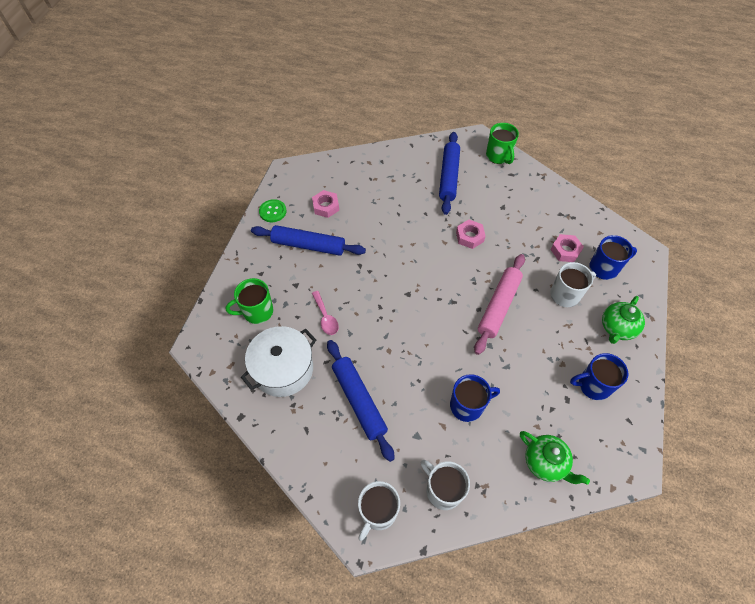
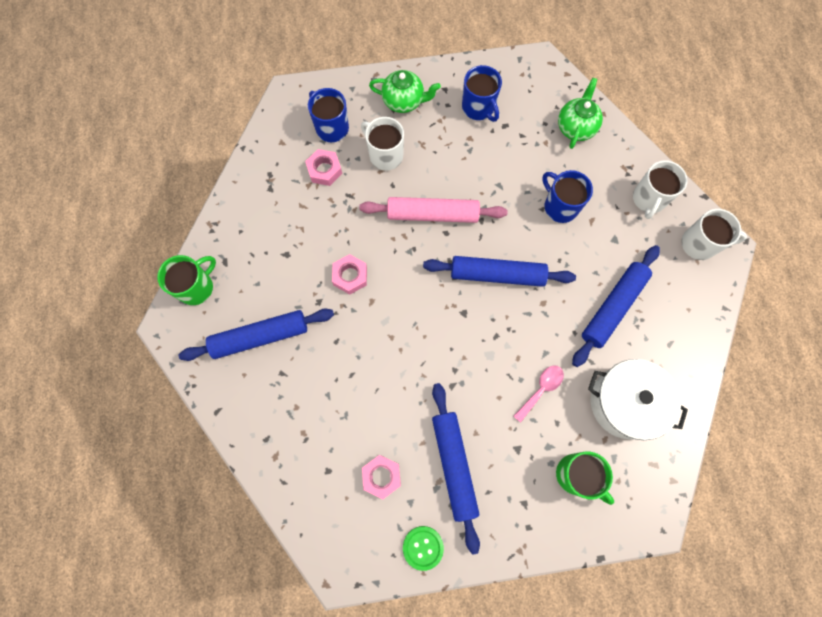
camera: 115 degrees left, 15 degrees up
none -> blue rolling pin [423,256,576,287]

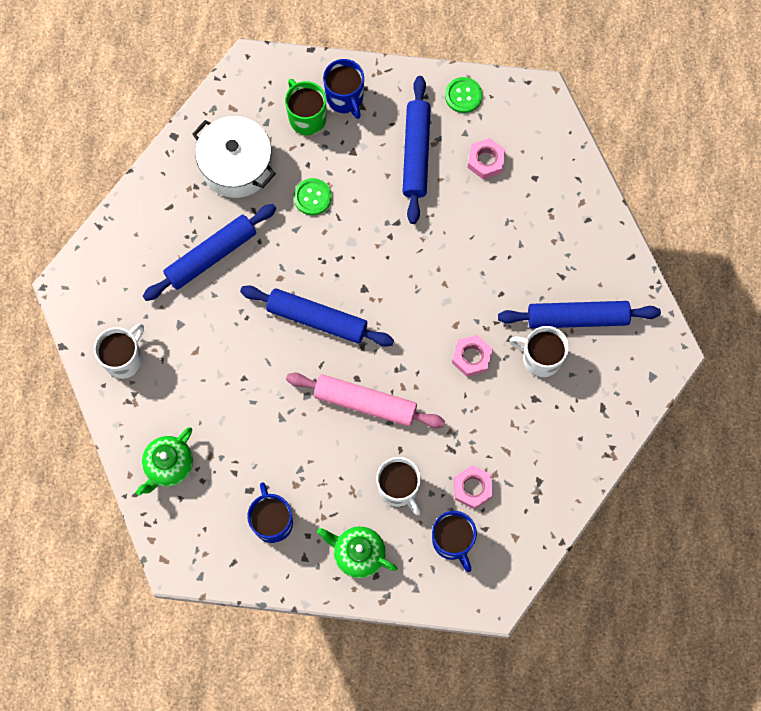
camera: 165 degrees left, 0 degrees up
green mug [157,255,216,305] -> none
pink spoon [513,365,564,423] -> green button [294,178,332,215]
blue mug [542,170,593,223] -> blue mug moved to [323,59,364,119]
white mug [681,209,747,260] -> white mug moved to [509,326,569,377]

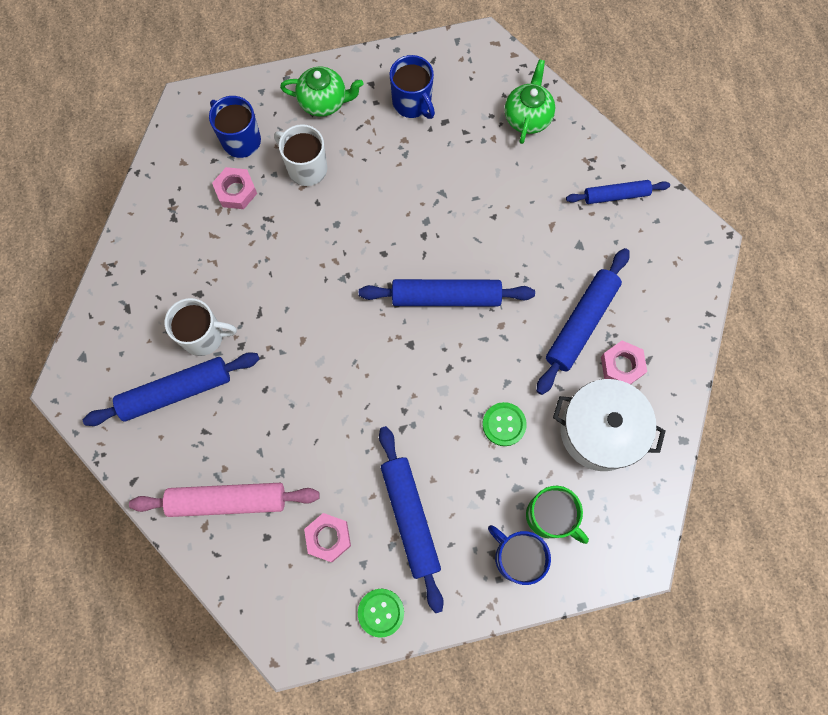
camera: 160 degrees right, 0 degrees up
white mug [94,324,144,379] -> blue rolling pin [566,180,670,204]
pink rolling pin [286,373,445,428] -> pink rolling pin moved to [129,483,320,517]
pink nut [452,335,493,377] -> pink nut moved to [601,341,647,384]

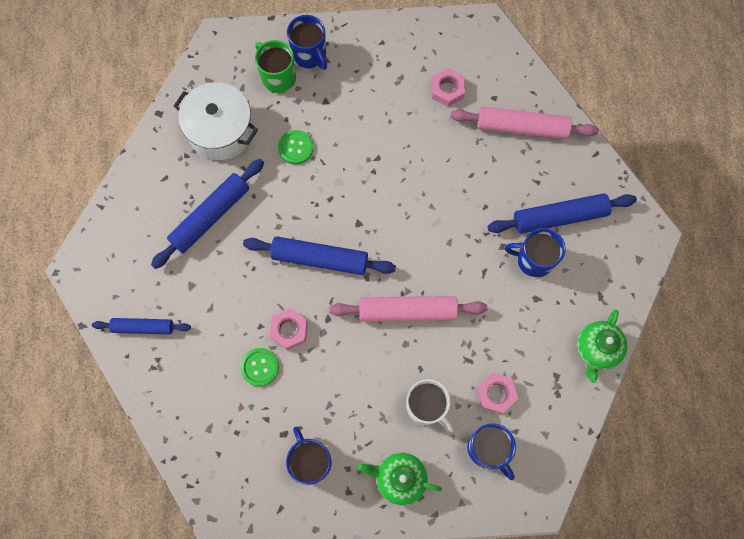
camera: 170 degrees left, 0 degrees up
white mug [165,298,237,356] -> blue mug [505,228,566,278]
green button [358,589,404,638] -> green button moved to [240,348,279,387]
blue rolling pin [379,426,444,613] -> none
green teapot [505,59,555,144] -> green teapot moved to [577,310,627,383]
pink nut [601,341,647,384] -> pink nut moved to [270,308,308,350]
none -> pink rolling pin [329,296,487,321]

